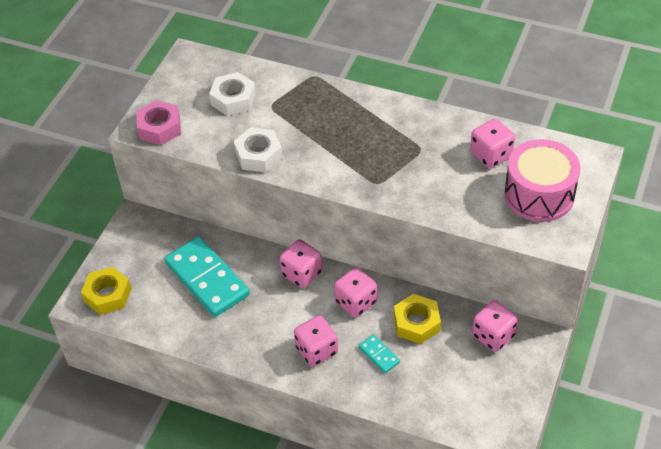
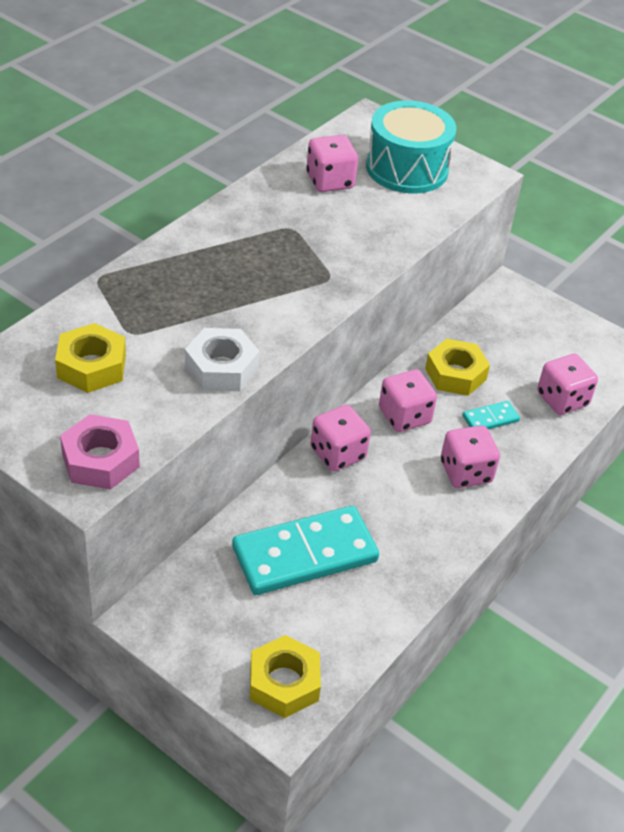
camera: 80 degrees left, 5 degrees down
white nut [209,72,256,116] -> yellow nut [55,323,126,393]
pink dice [472,300,518,352] -> pink dice moved to [537,354,598,415]
pink drum [504,139,581,222] -> turquoise drum [366,100,456,193]

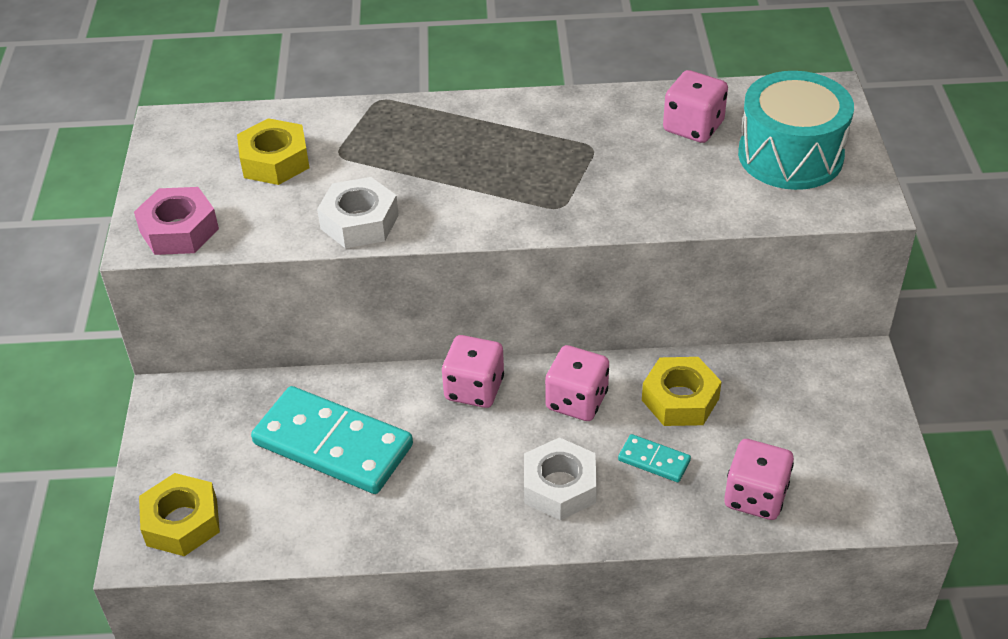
camera: 55 degrees right, 0 degrees up
pink dice [441,425,500,488] -> white nut [524,437,597,520]

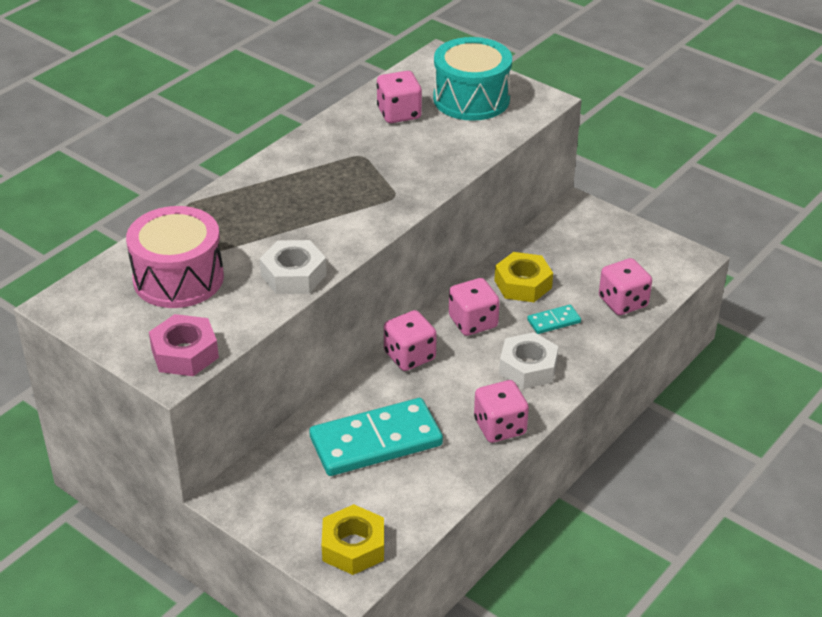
camera: 50 degrees left, 5 degrees down
yellow nut [237,118,310,185] -> pink drum [126,206,224,308]
none -> pink dice [474,380,529,443]

